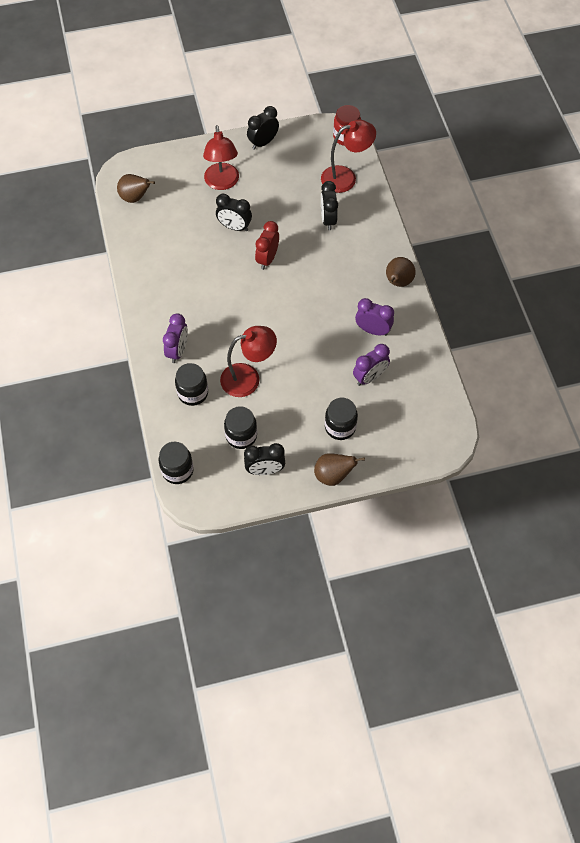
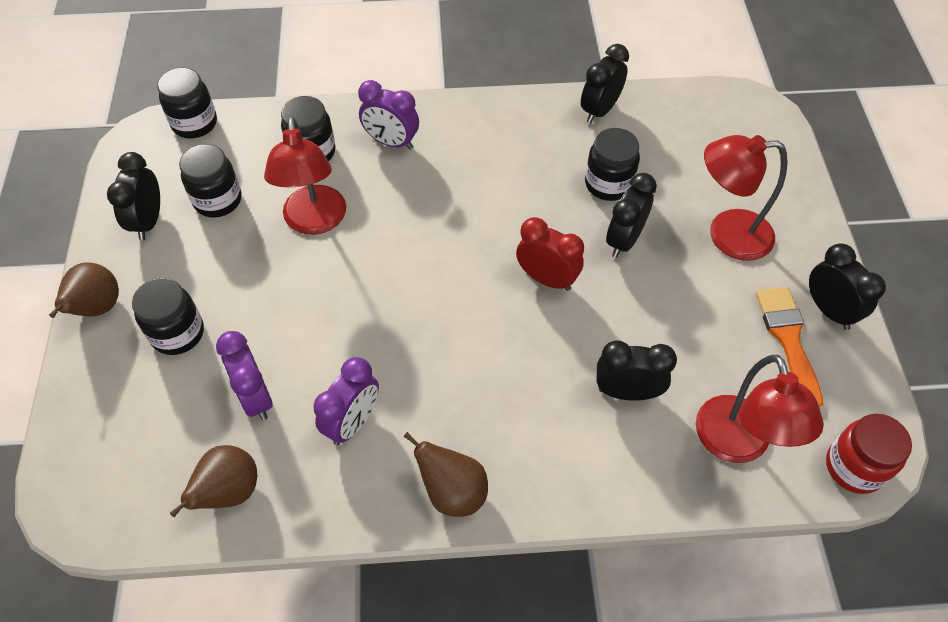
camera: 100 degrees right, 5 degrees down
brown pear [117,174,155,203] -> brown pear moved to [170,445,257,517]
none -> black clock [581,44,629,124]
none -> black jar [585,128,640,201]
none -> orange brush [756,287,823,408]

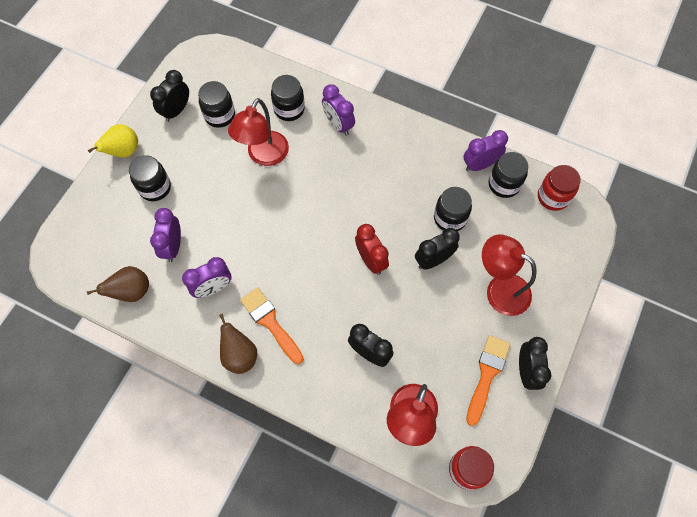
camera: 30 degrees right, 10 degrees up
brown pear [49,262,119,318] -> yellow pear [88,124,138,158]
black jar [157,68,217,139] -> black jar moved to [489,152,528,198]
black clock [581,44,629,124] -> purple clock [463,130,508,171]
none -> orange brush [240,287,304,364]
none -> red jar [538,165,581,211]

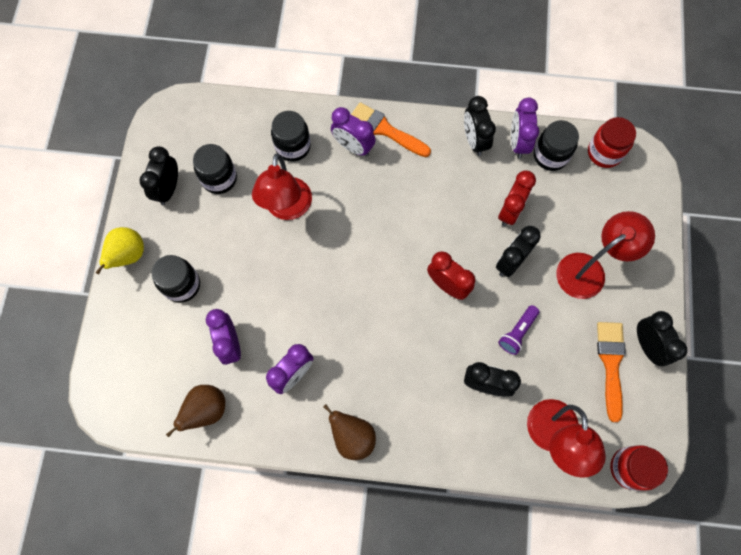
camera: 20 degrees left, 5 degrees up
orange brush [240,287,304,364] -> orange brush moved to [351,102,431,157]
black jar [434,187,472,231] -> red clock [498,170,536,227]
purple clock [463,130,508,171] -> purple clock turned 45 degrees counterclockwise [511,97,539,158]
red lamp [482,234,537,316] -> red lamp turned 135 degrees clockwise [556,211,655,299]
none -> black clock [464,96,496,156]
none -> purple flashlight [498,305,539,355]

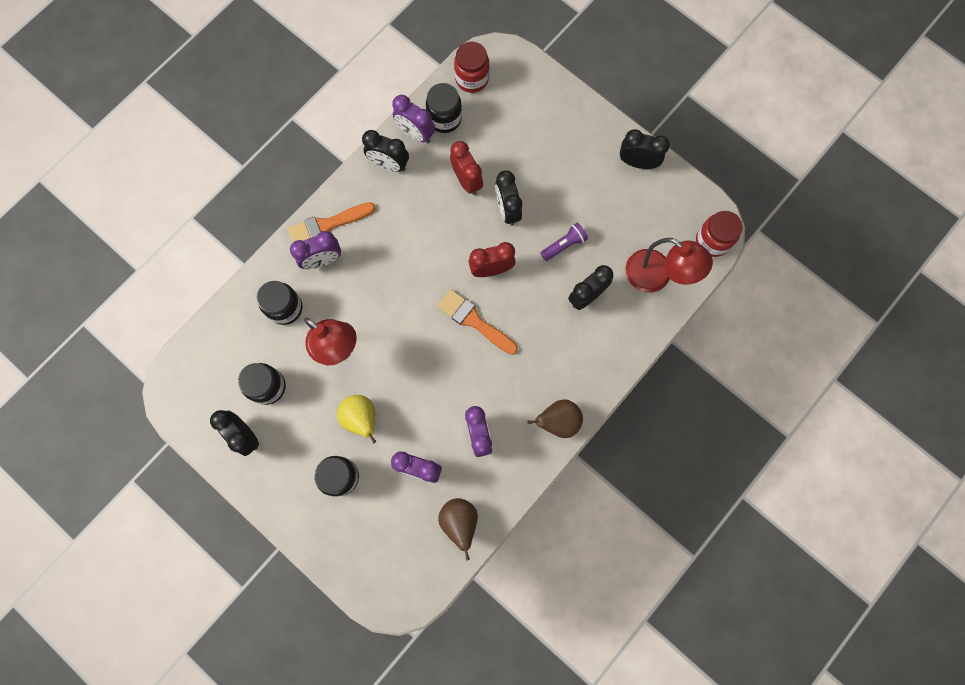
camera: 55 degrees left, 5 degrees up
yellow pear [95,227,144,274] -> yellow pear moved to [337,395,376,443]
purple flashlight [498,305,539,355] -> purple flashlight turned 105 degrees counterclockwise [541,223,588,261]
red lamp [556,211,655,299] -> none
orange brush [597,322,626,422] -> orange brush moved to [438,289,518,355]

